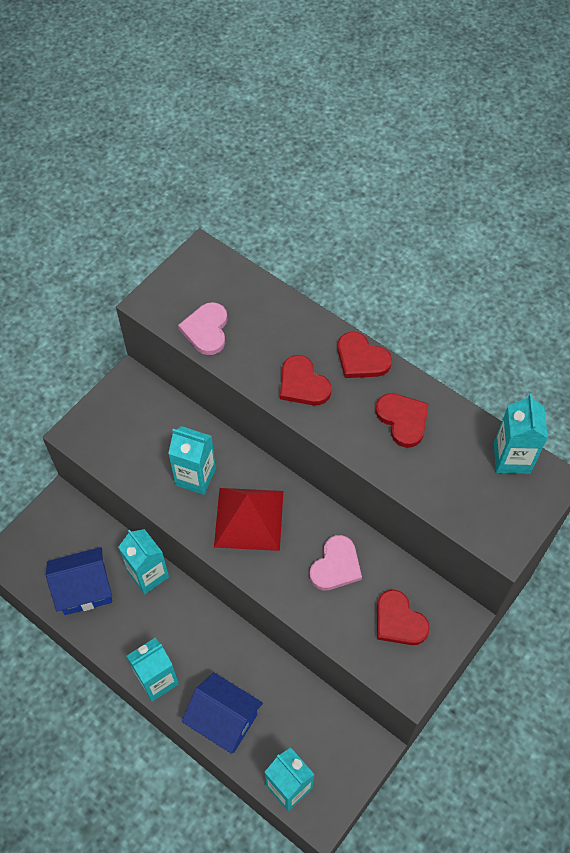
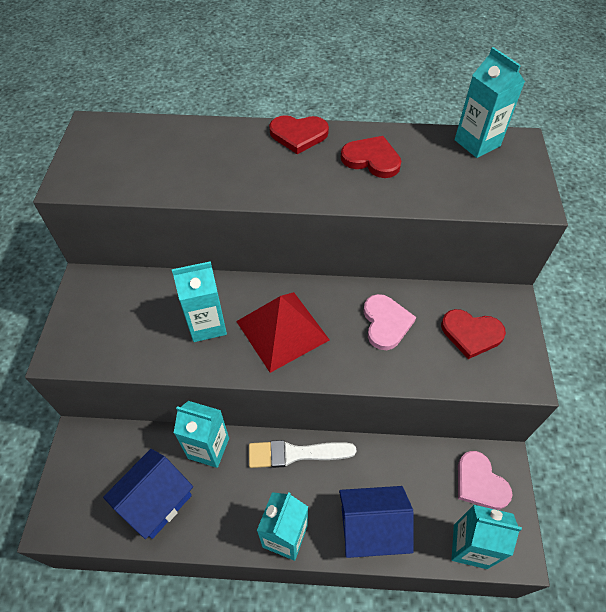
camera: 35 degrees left, 5 degrees down
pink heart [178,302,227,355] -> pink heart moved to [458,451,512,510]
red heart [280,355,332,405] -> none
none -> white brush [249,440,356,468]

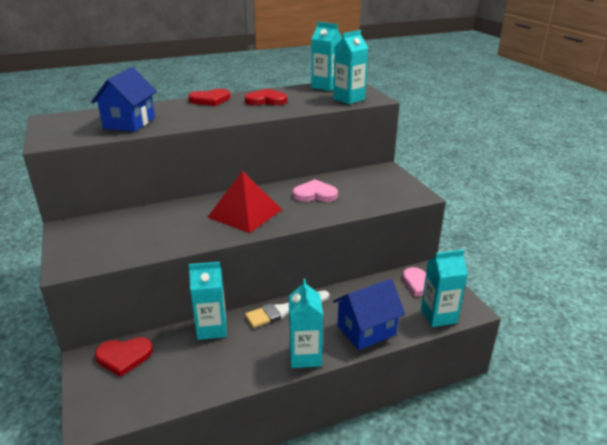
camera: 25 degrees left, 25 degrees down
blue house [103,449,193,539] -> blue house moved to [91,67,157,132]
turquoise carton [172,261,227,342] -> turquoise carton moved to [333,30,368,104]
pink heart [364,294,416,350] -> pink heart turned 60 degrees counterclockwise [293,179,338,202]
red heart [441,309,506,359] -> red heart moved to [95,337,153,377]

